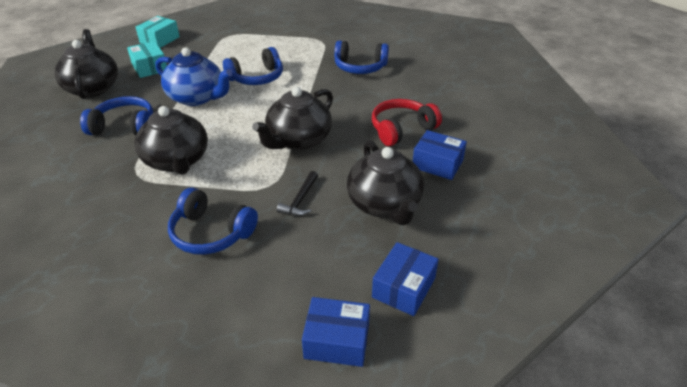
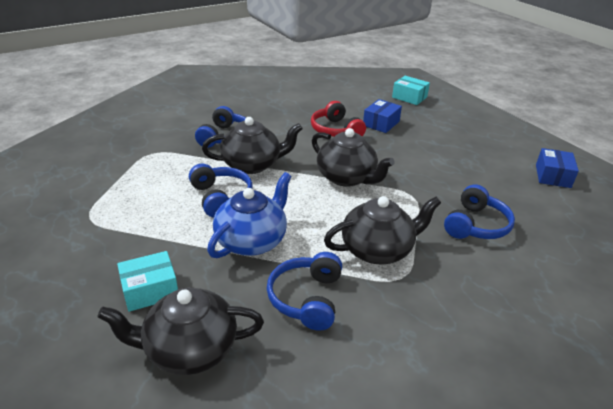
camera: 85 degrees left, 5 degrees down
turquoise box [136,16,180,48] -> turquoise box moved to [392,76,430,105]
black hammer [277,171,318,216] -> none
black teapot [347,140,424,225] -> black teapot moved to [202,117,303,174]
blue box [372,242,439,316] -> none

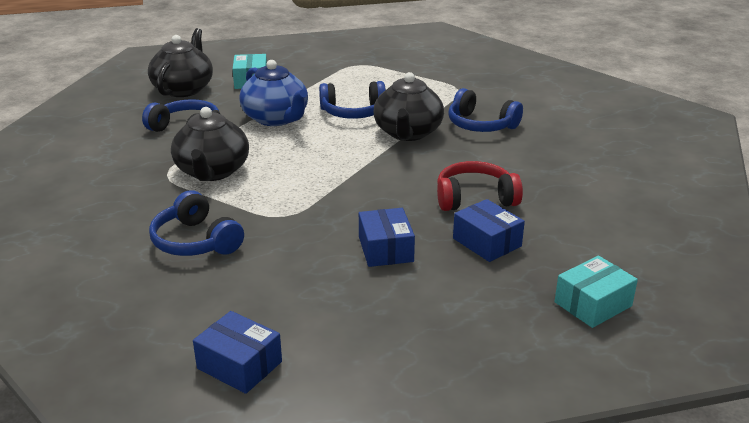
camera: 110 degrees right, 5 degrees down
black teapot [312,128,395,187] -> none
none -> blue box [359,208,415,267]

